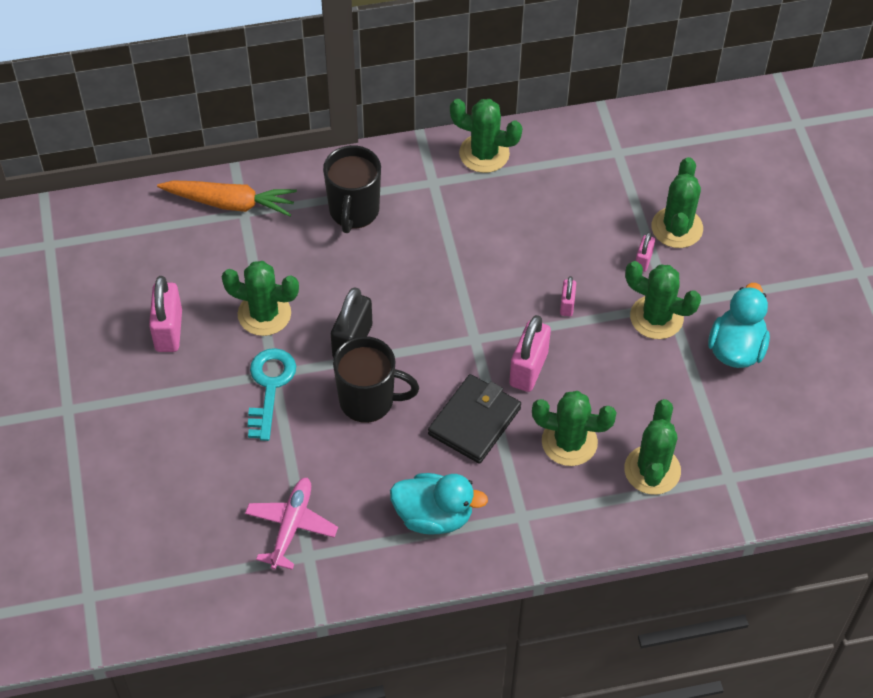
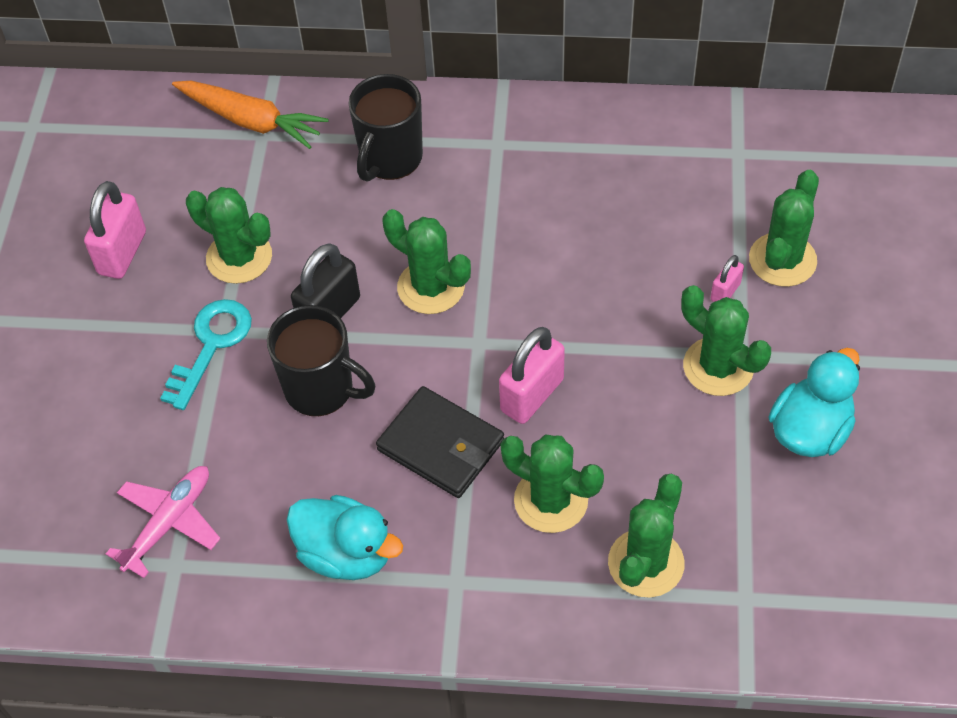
camera: 20 degrees right, 0 degrees up
black wallet [428,374,521,464] -> black wallet turned 75 degrees clockwise [376,386,504,498]
green cactus [450,99,522,173] -> green cactus moved to [383,209,471,314]
pink padlock [560,276,576,316] -> none

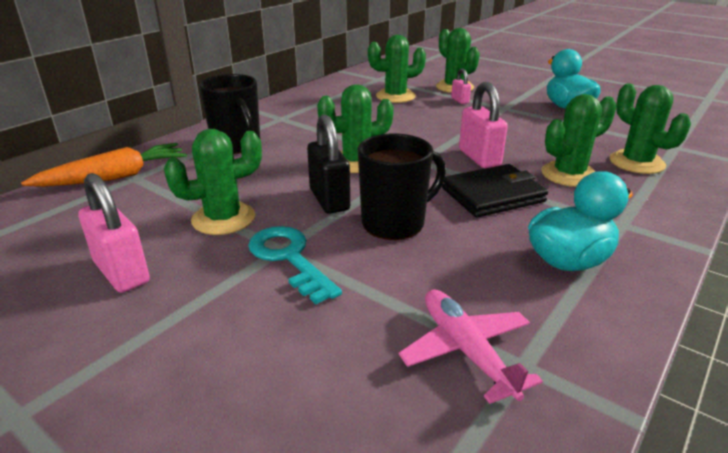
camera: 60 degrees left, 25 degrees down
green cactus [681,285,771,396] -> green cactus moved to [368,35,426,103]

